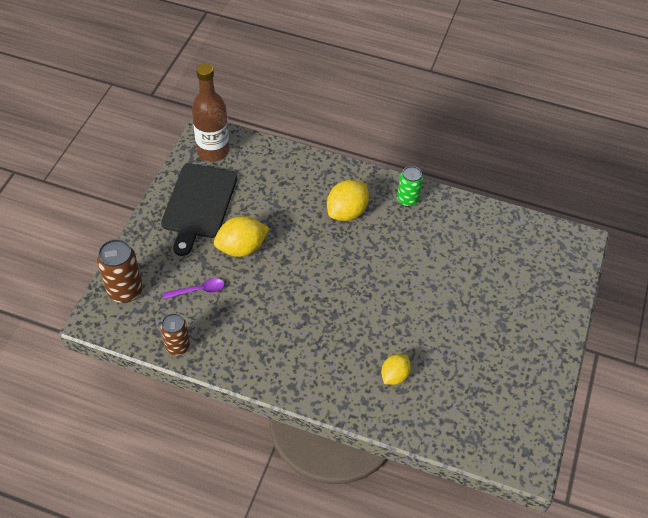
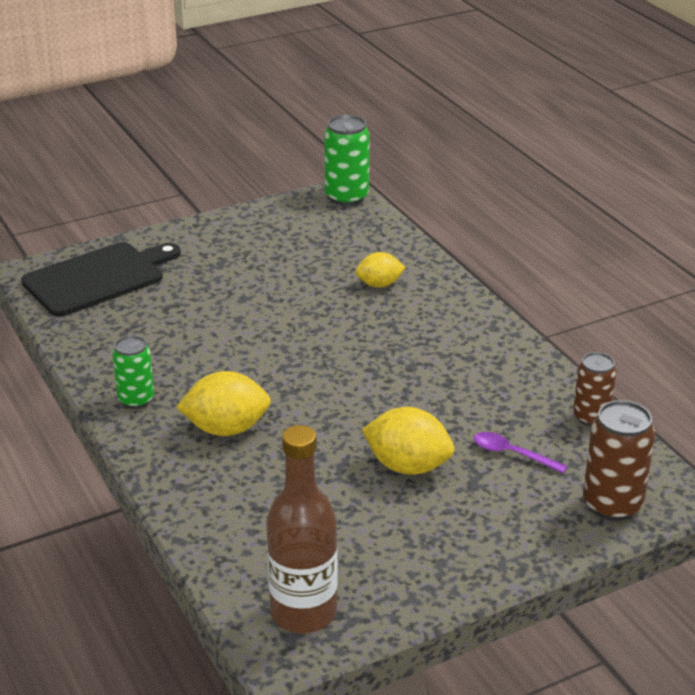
camera: 135 degrees left, 20 degrees down
black cutting board [161,164,237,256] -> black cutting board moved to [21,242,181,317]
none -> green can [324,115,370,206]

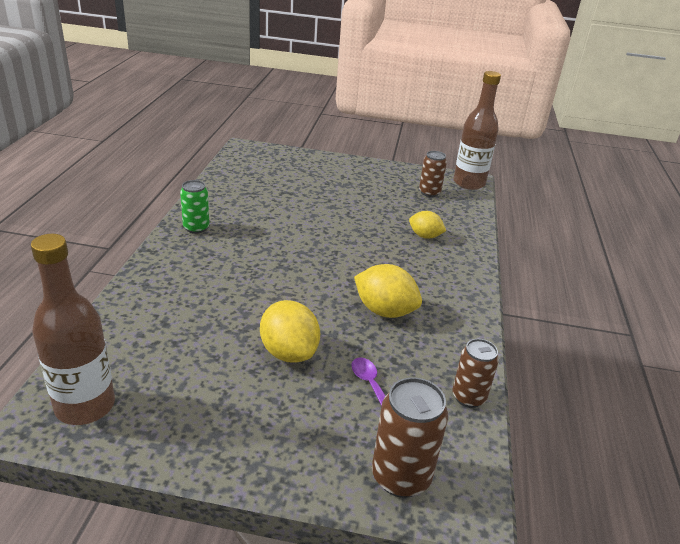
camera: 35 degrees right, 0 degrees up
black cutting board [21,242,181,317] -> none
yellow lemon [176,371,271,436] -> yellow lemon moved to [354,264,422,318]
green can [324,115,370,206] -> brown bottle [453,71,501,190]
none -> brown can [419,151,447,197]

